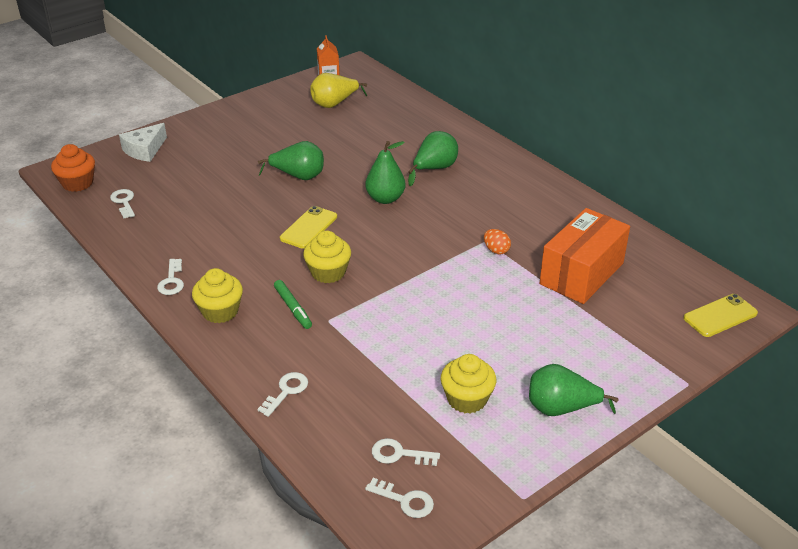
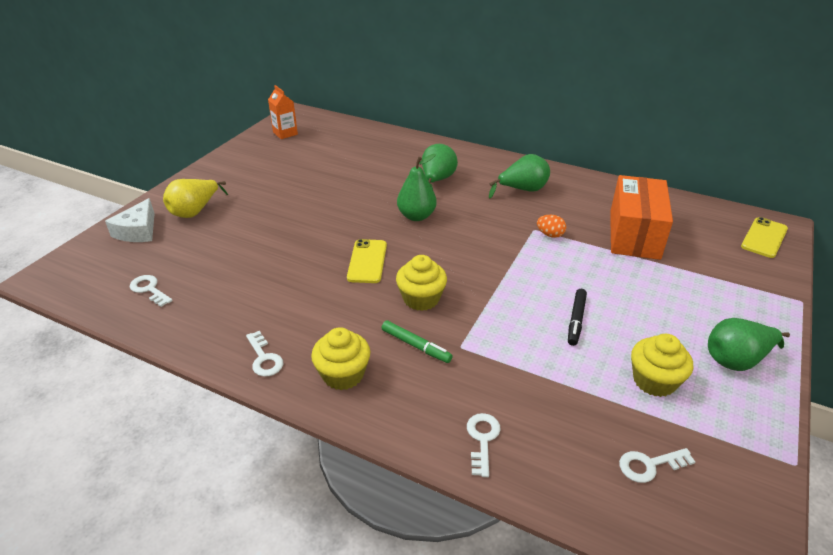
camera: 25 degrees left, 0 degrees up
orange cupcake [51,144,95,192] -> none
green pear [258,141,324,180] -> green pear moved to [489,154,550,199]
yellow pear [310,73,367,108] -> yellow pear moved to [163,179,228,218]
white key [365,478,434,518] -> none
none -> black marker [568,289,587,346]

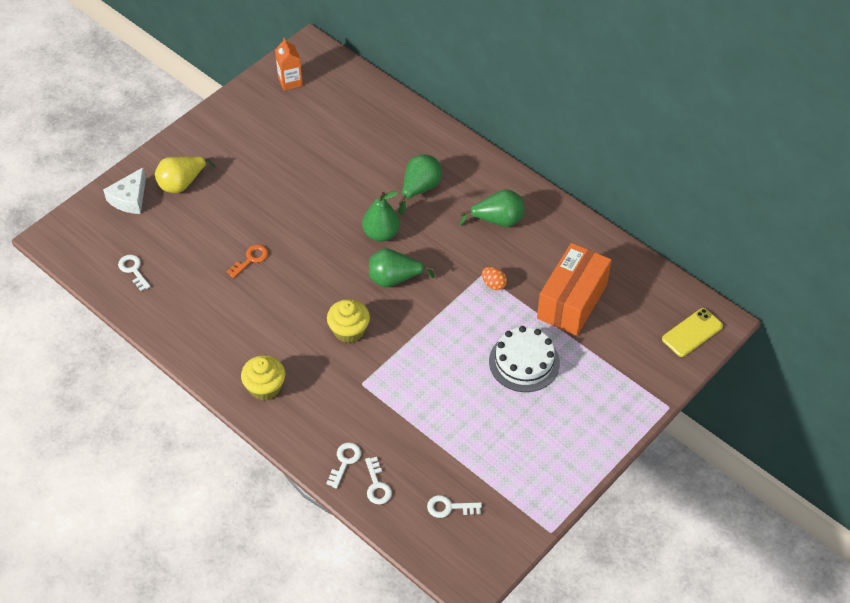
camera: 15 degrees right, 15 degrees up
white key [246,331,283,377] -> white key moved to [365,457,392,504]
yellow phone [347,239,387,283] -> none
green marker [382,320,453,363] -> none
black marker [568,289,587,346] -> none
yellow cupcake [631,334,693,397] -> none
green pear [708,318,790,371] -> green pear moved to [369,248,435,287]
none -> orange key [227,244,268,278]
none -> white cake [489,326,560,392]

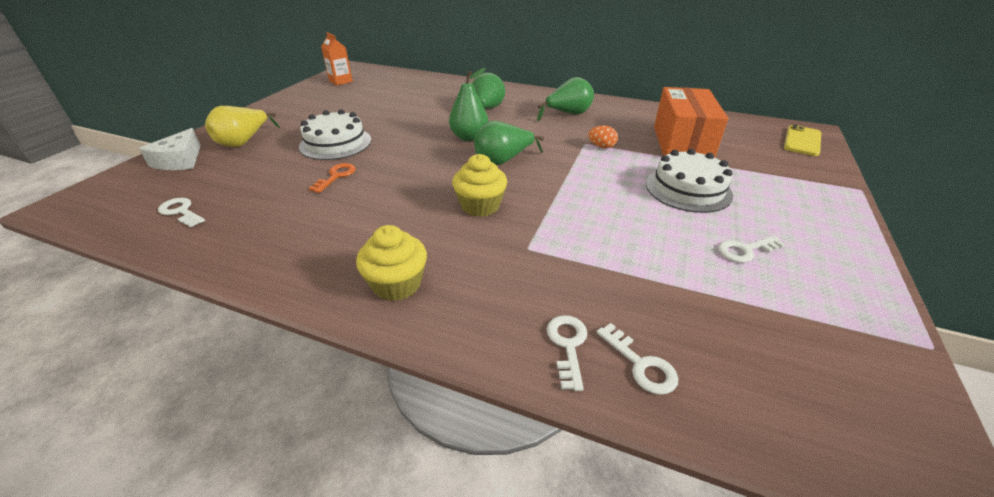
camera: 20 degrees left, 15 degrees down
white key [427,495,482,518] -> white key moved to [718,236,786,263]
none -> white cake [299,109,371,160]

